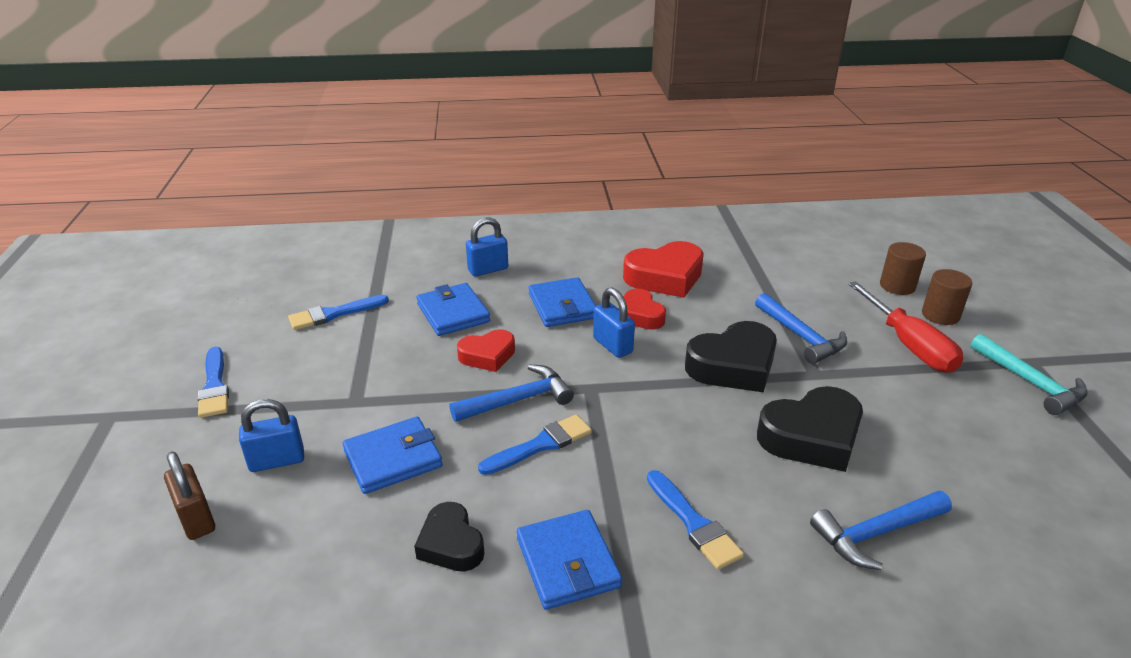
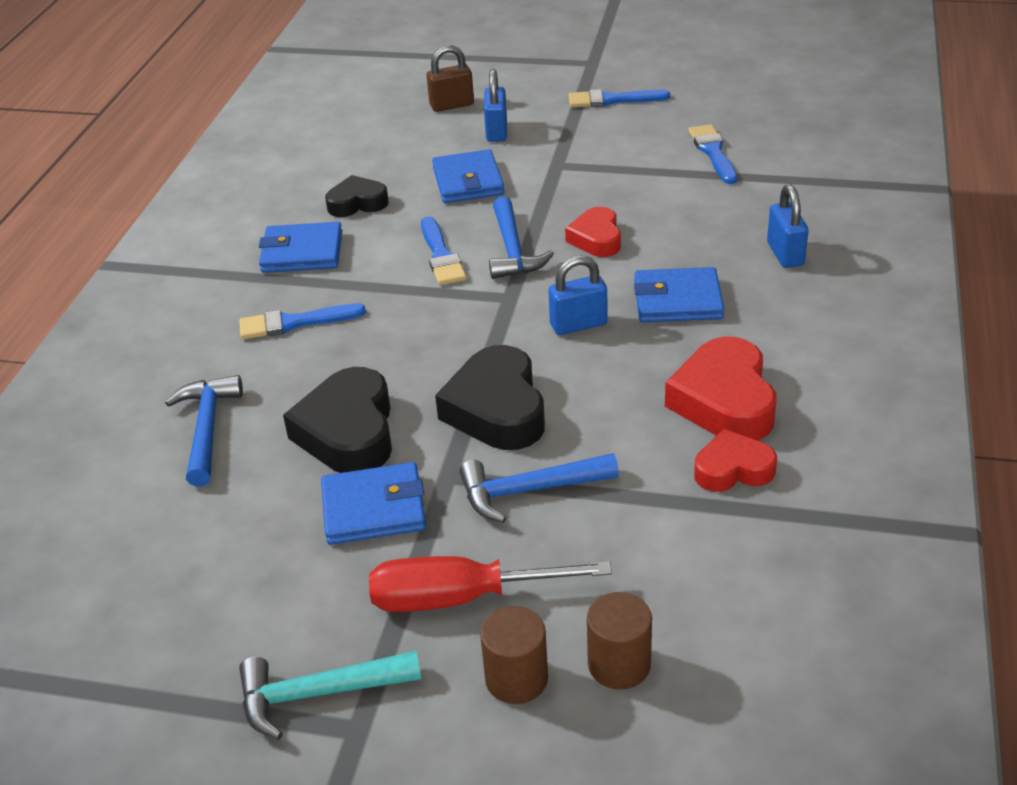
camera: 110 degrees right, 5 degrees up
blue wallet [417,283,490,336] -> blue wallet moved to [321,462,426,545]
red heart [624,289,666,330] -> red heart moved to [694,429,777,492]

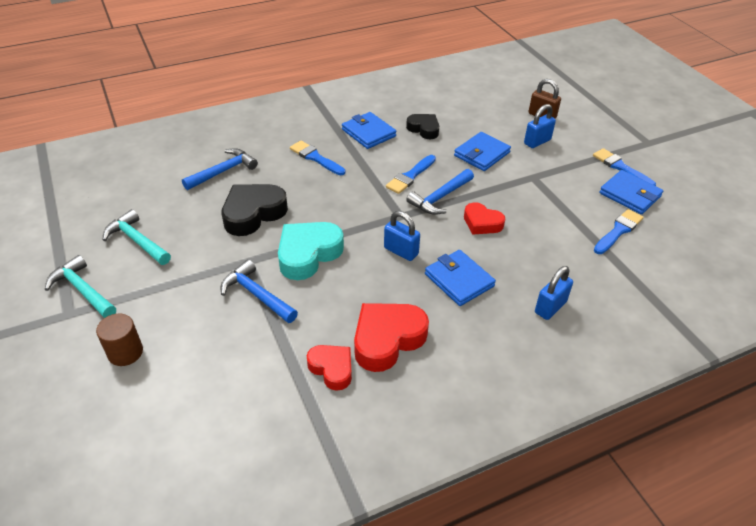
camera: 50 degrees right, 5 degrees up
blue wallet [321,462,426,545] -> blue wallet moved to [599,170,663,214]
red screwdriver [369,556,612,612] -> none
black heart [435,345,545,450] -> turquoise heart [278,222,344,280]
red heart [565,207,621,257] -> red heart turned 105 degrees counterclockwise [464,202,505,235]
brown cylinder [587,592,652,690] -> none
none -> turquoise hammer [103,209,171,265]

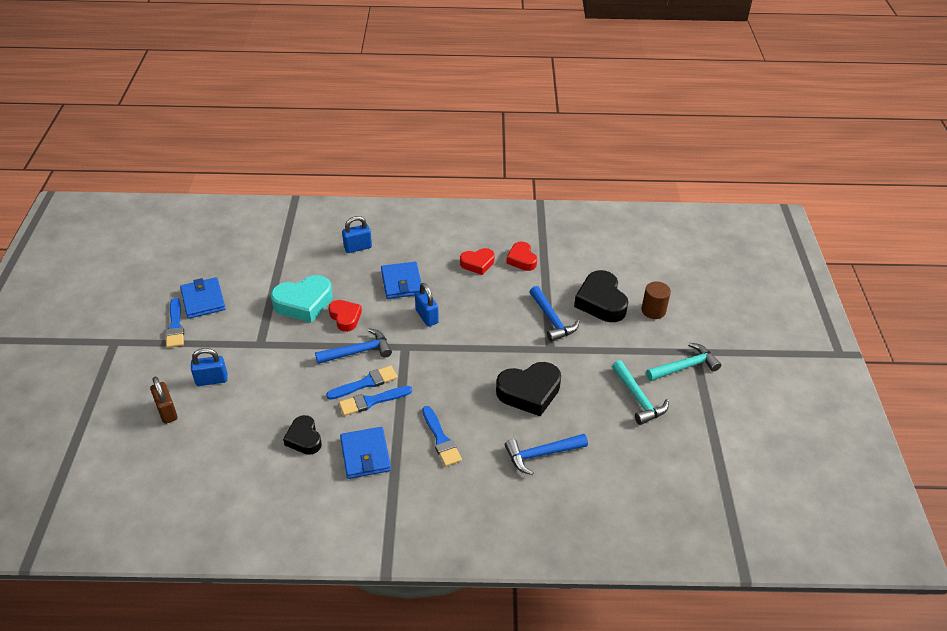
camera: 155 degrees left, 0 degrees up
turquoise hammer [45,255,116,318] -> turquoise hammer turned 90 degrees counterclockwise [646,343,721,381]
turquoise heart [278,222,344,280] -> turquoise heart moved to [271,275,333,323]
red heart [354,303,429,372] -> red heart [460,248,495,275], size x0.61
blue wallet [454,132,511,171] -> none
blue brush [594,209,644,254] -> blue brush moved to [339,386,412,416]
none -> black heart [574,270,628,322]

